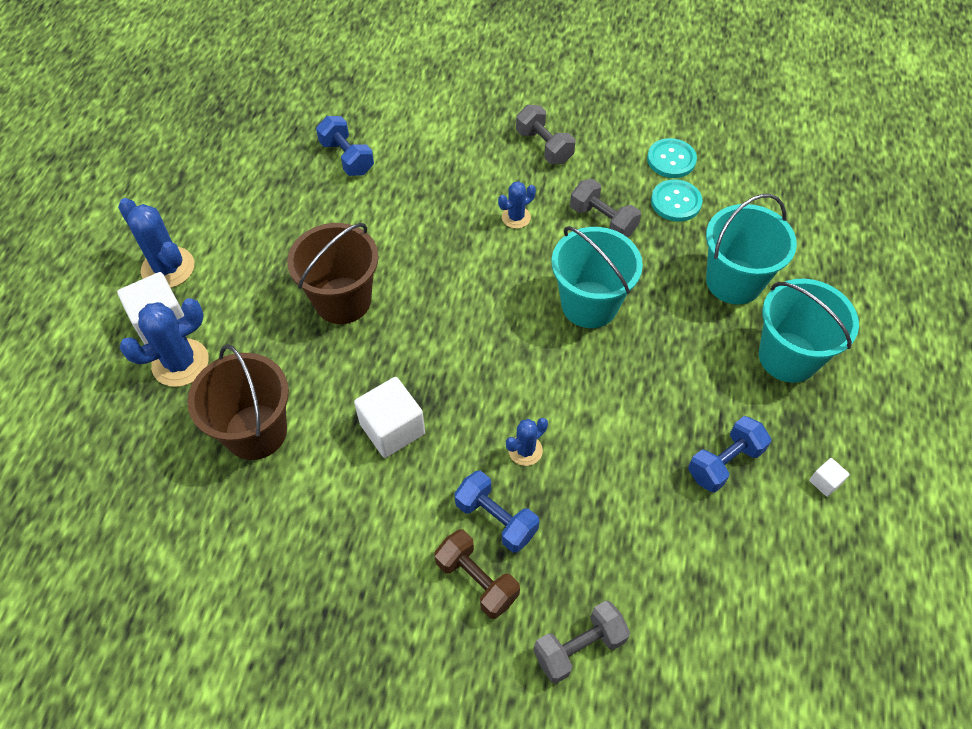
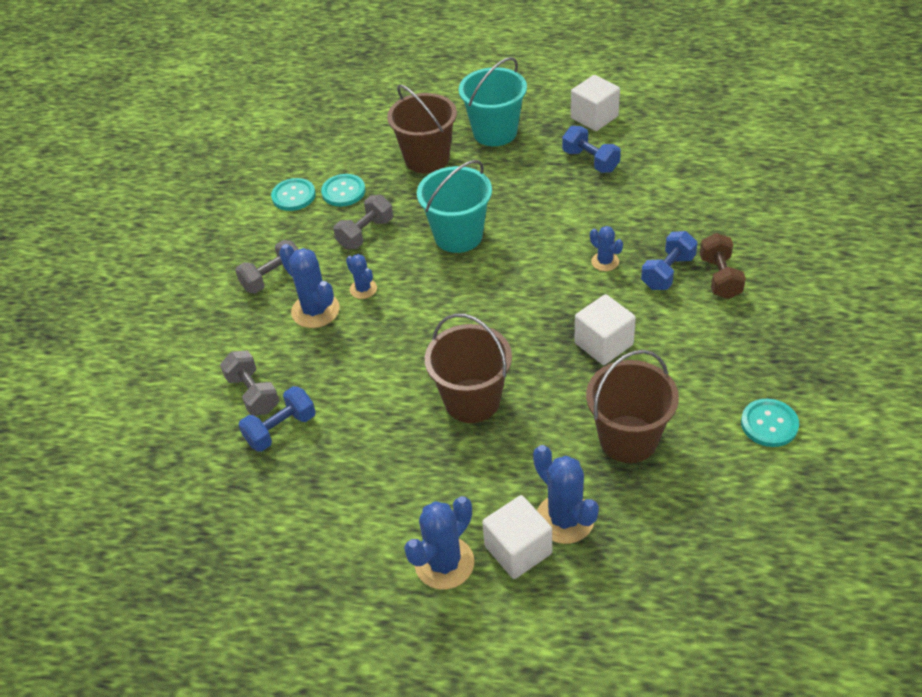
camera: 90 degrees left, 10 degrees down
brown dumbbell [434,530,520,619] -> brown dumbbell turned 45 degrees counterclockwise [700,233,746,299]
grey dumbbell [533,601,630,684] -> grey dumbbell moved to [220,351,279,416]
turquoise bucket [706,194,797,305] -> brown bucket [387,84,457,173]
white cube [809,458,850,497] -> white cube [571,75,620,131], size x2.13
none -> blue cactus [279,244,340,328]
none -> turquoise button [741,399,799,447]

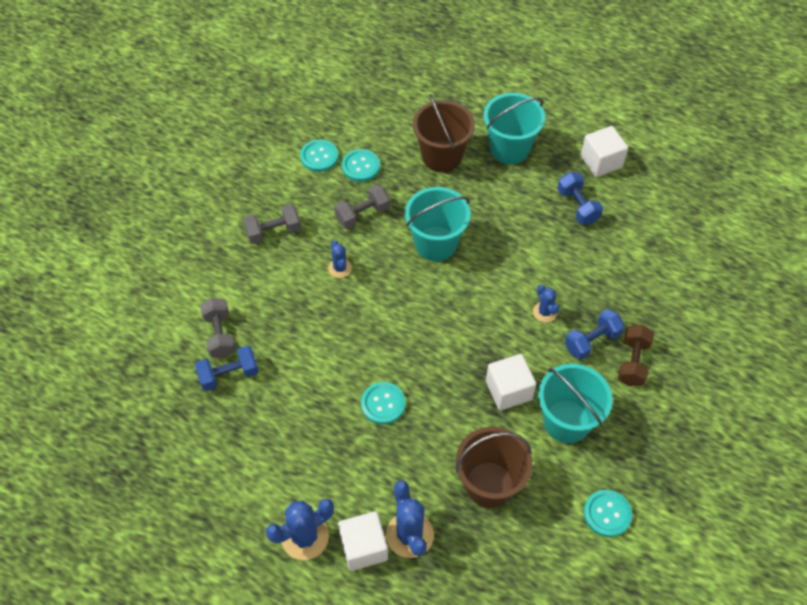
camera: 15 degrees right, 10 degrees up
blue cactus [279,244,340,328] -> none
brown bucket [425,313,512,423] -> turquoise button [361,382,405,424]
none -> turquoise bucket [538,364,613,443]

